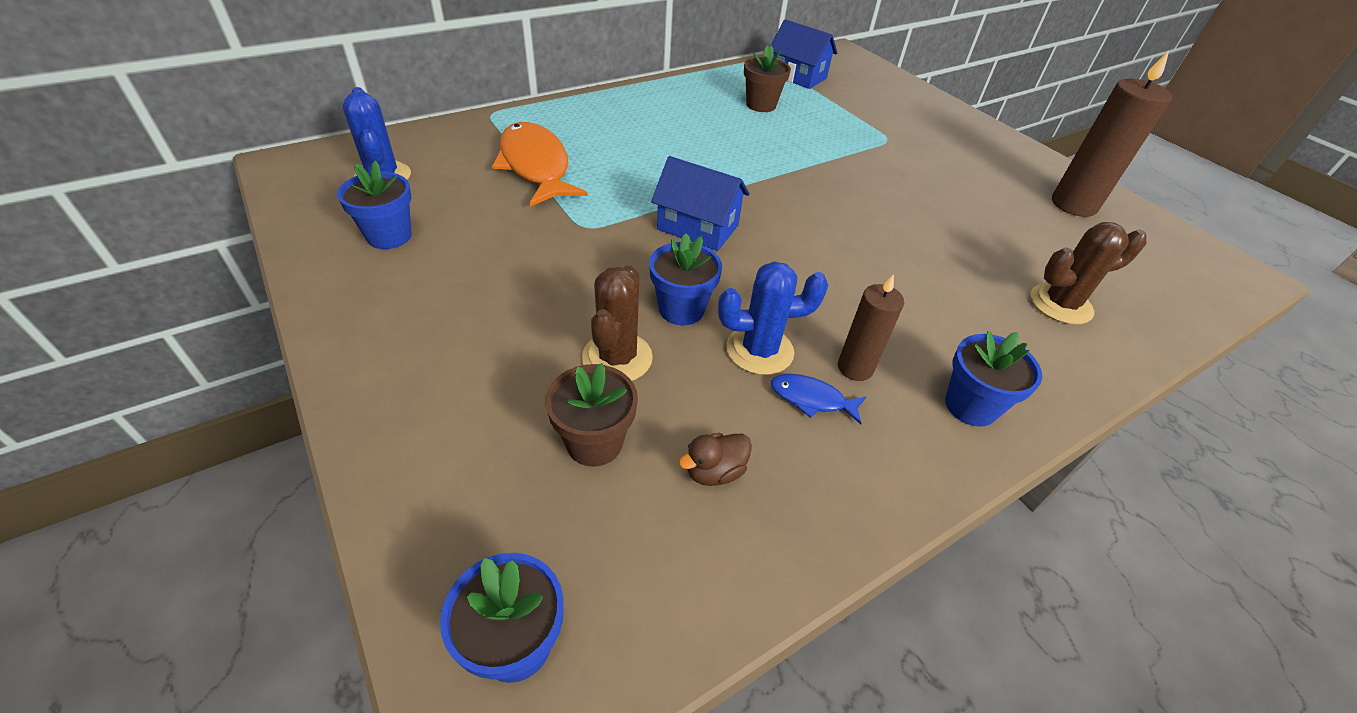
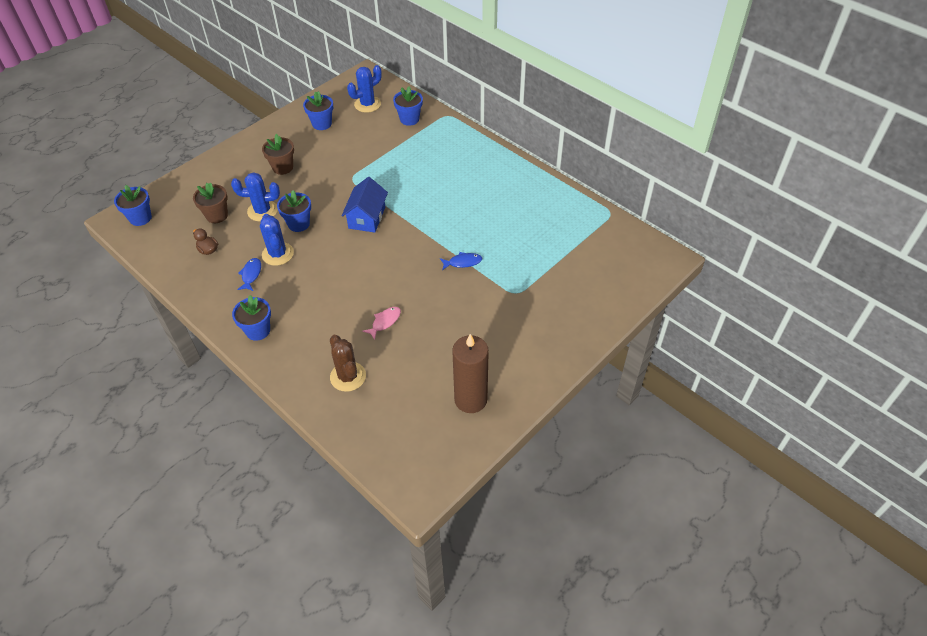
camera: 80 degrees right, 5 degrees up
orange fish [492,122,588,207] -> none
brown cactus [582,265,653,381] -> blue cactus [231,172,280,222]
brown flower pot [744,45,791,112] -> brown flower pot moved to [262,134,294,175]
blue house [770,19,837,89] -> none
brown candle [838,274,904,381] -> none
none -> pink fish [362,307,401,340]
none -> blue flower pot [393,86,423,126]
none -> blue fish [440,252,482,270]

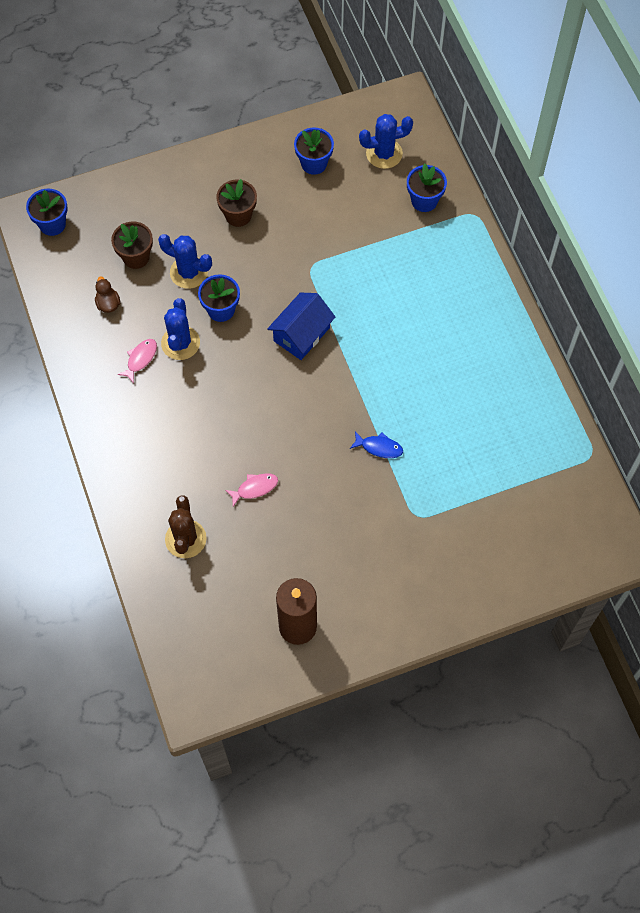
camera: 25 degrees right, 15 degrees up
blue flower pot [232,295,271,341] -> none
blue fish [237,258,261,291] -> pink fish [118,339,157,384]

